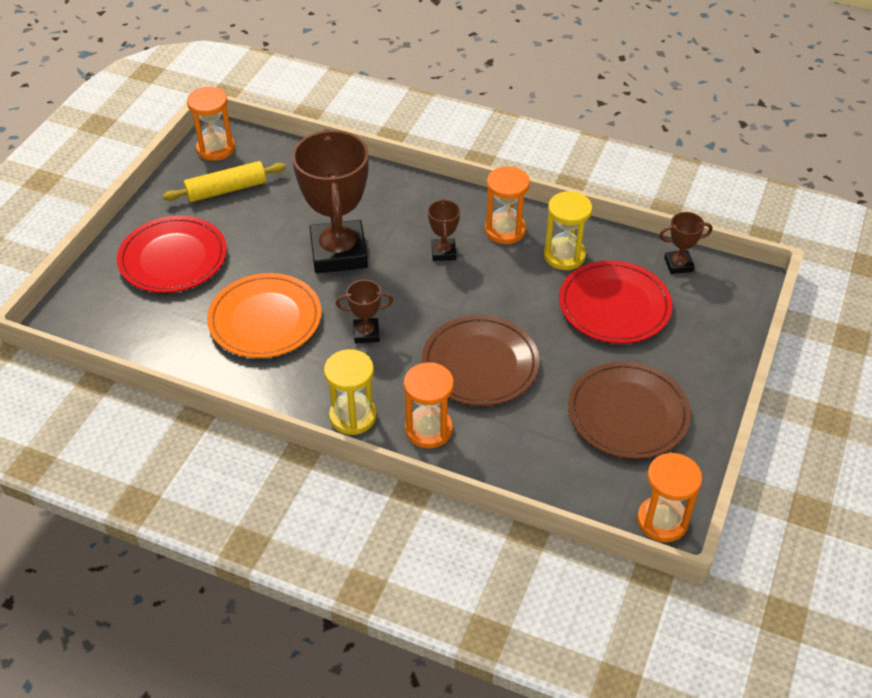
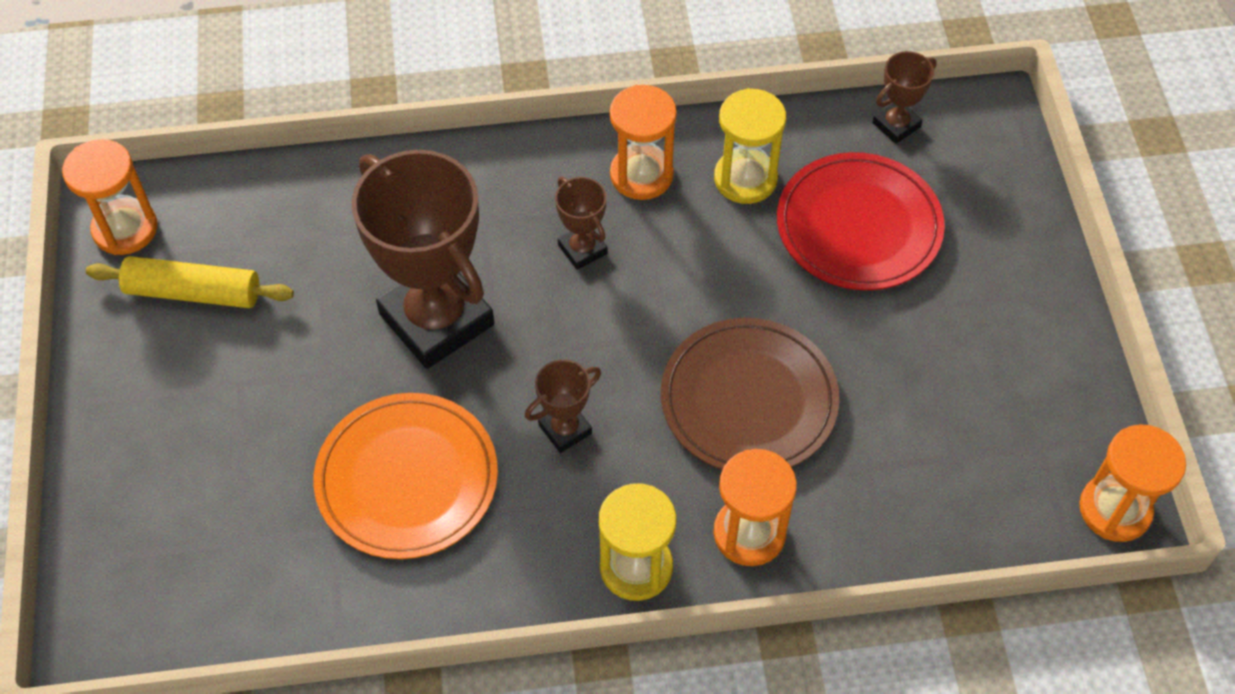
camera: 30 degrees left, 10 degrees up
red plate [117,216,227,293] -> none
yellow rolling pin [163,161,286,202] -> yellow rolling pin turned 60 degrees clockwise [86,256,294,308]
brown plate [568,361,691,459] -> none

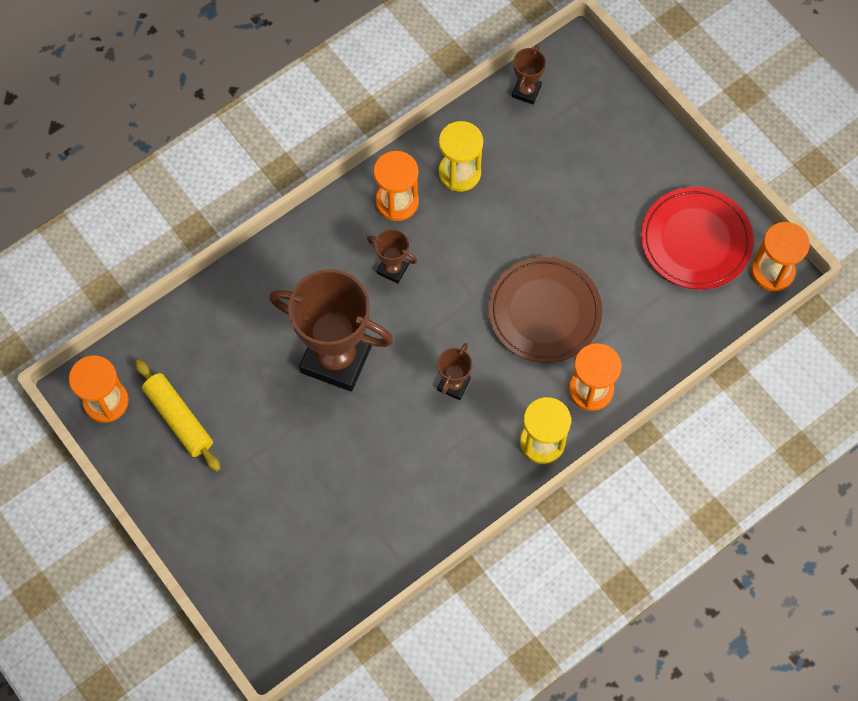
camera: 30 degrees left, 10 degrees up
yellow rolling pin [86,256,294,308] -> yellow rolling pin turned 75 degrees clockwise [135,359,221,472]
orange plate [314,393,498,559] -> none
red plate [777,152,945,290] -> red plate moved to [641,187,754,289]

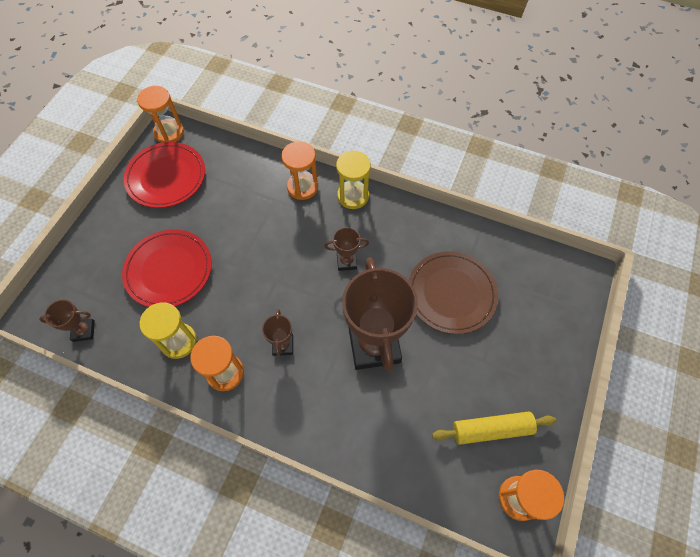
camera: 120 degrees left, 5 degrees down
yellow rolling pin [135,359,221,472] -> yellow rolling pin turned 60 degrees clockwise [432,411,556,445]
brown plate [488,257,603,363] -> brown plate moved to [409,251,498,334]
none -> red plate [122,229,212,307]

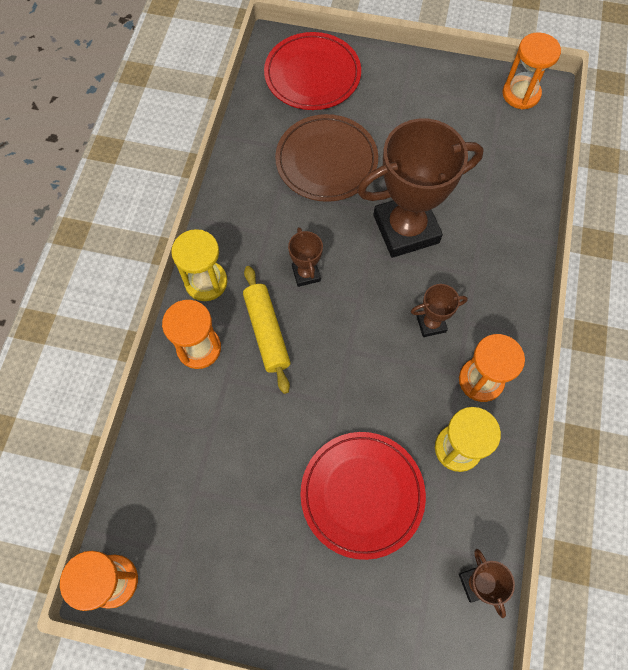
camera: 100 degrees left, 5 degrees up
red plate [123,142,205,208] -> red plate moved to [264,32,361,110]
yellow rolling pin [432,411,556,445] -> yellow rolling pin moved to [243,266,291,394]

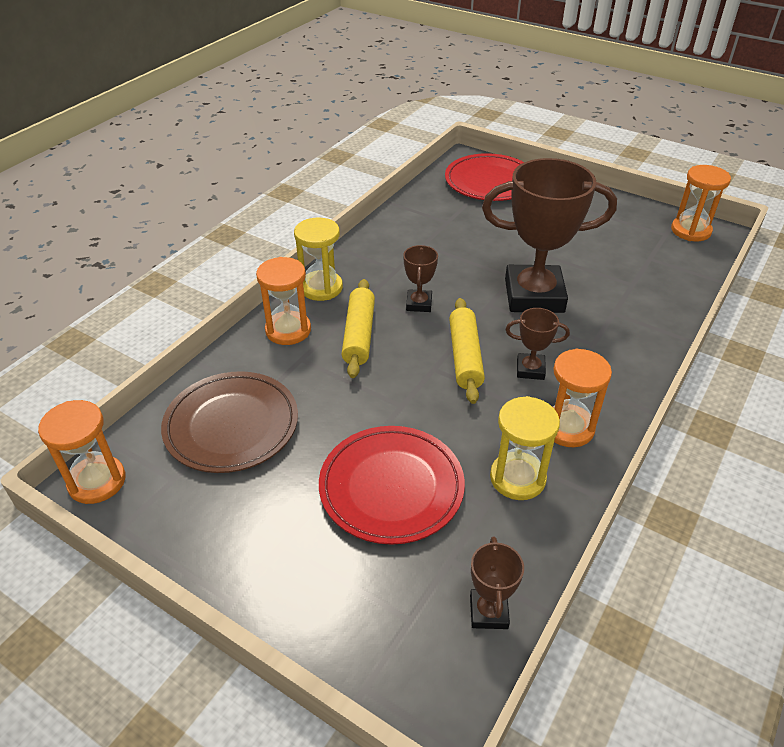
camera: 20 degrees right, 25 degrees down
brown plate [275,114,378,202] -> brown plate moved to [161,371,298,473]
none -> yellow rolling pin [449,298,485,404]

